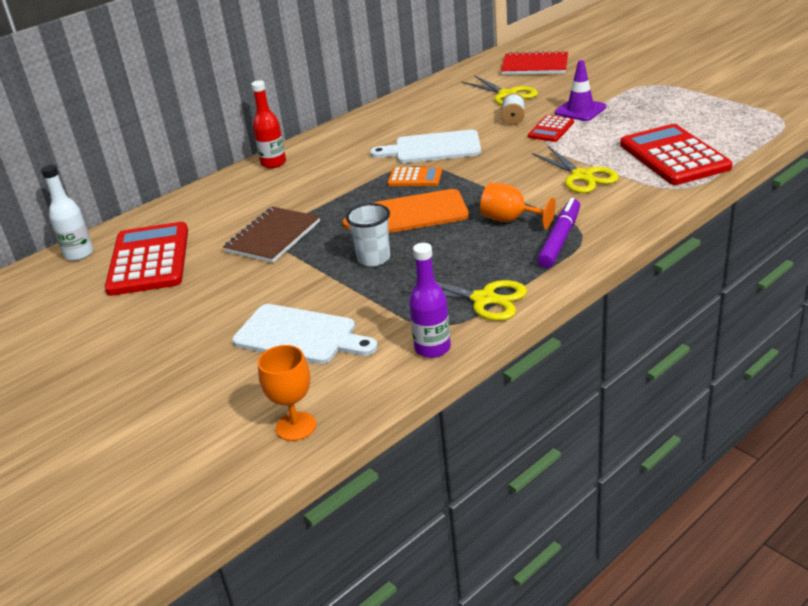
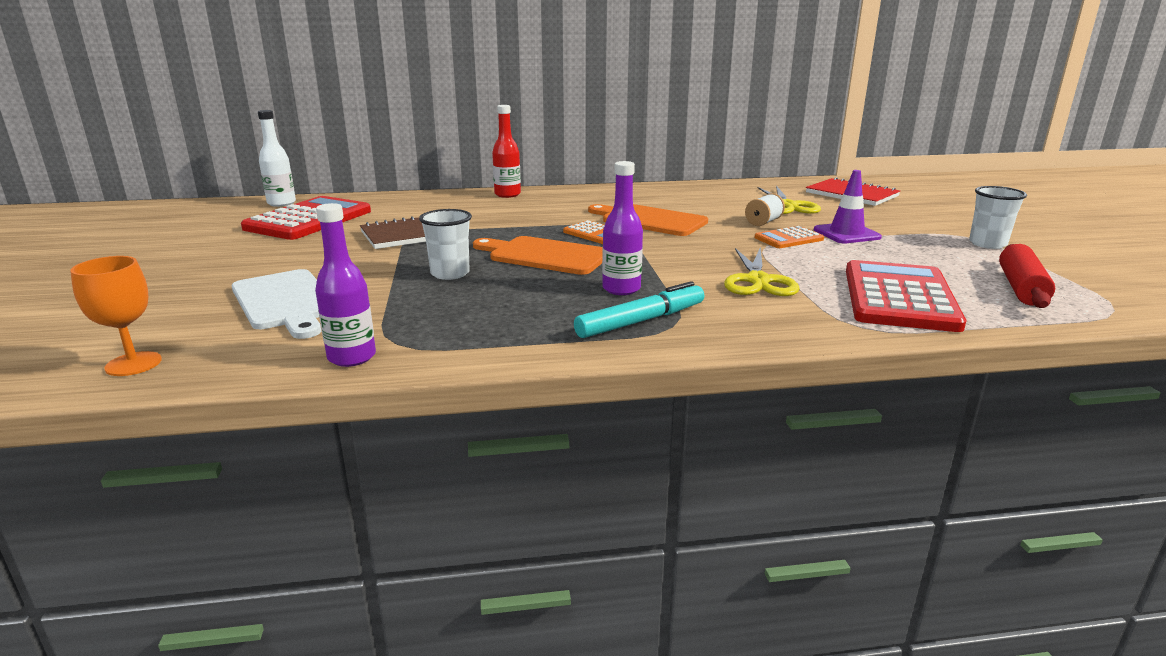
camera: 30 degrees right, 10 degrees down
white cutting board [370,130,481,163] -> orange cutting board [588,204,708,236]
yellow scissors [401,276,527,321] -> none
orange goblet [480,183,556,229] -> purple bottle [602,161,643,295]
red calculator [528,115,574,142] -> orange calculator [754,226,824,248]
purple marker [537,198,580,268] -> turquoise marker [574,281,704,338]
none -> white cup [969,186,1027,249]
none -> red rolling pin [999,244,1055,308]

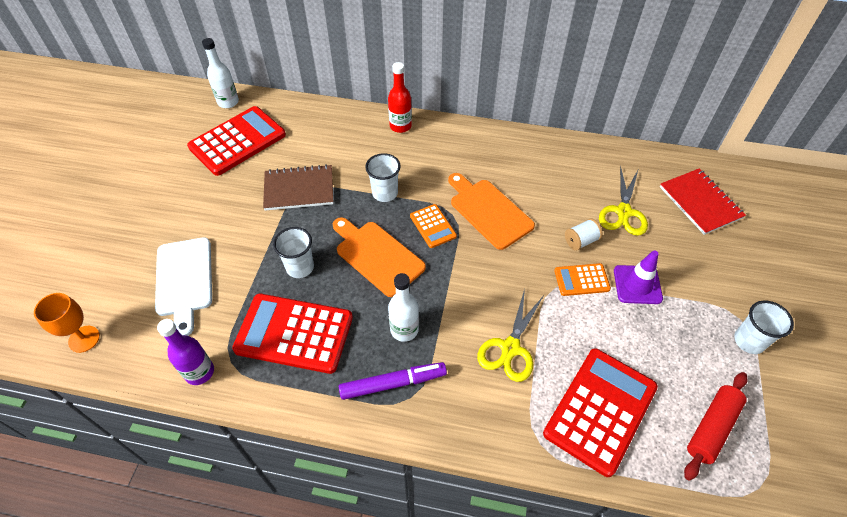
camera: 20 degrees right, 30 degrees up
turquoise marker [574,281,704,338] -> purple marker [339,362,447,400]
purple bottle [602,161,643,295] -> white bottle [388,273,419,342]
none -> red calculator [232,294,353,374]
none -> white cup [365,153,401,202]

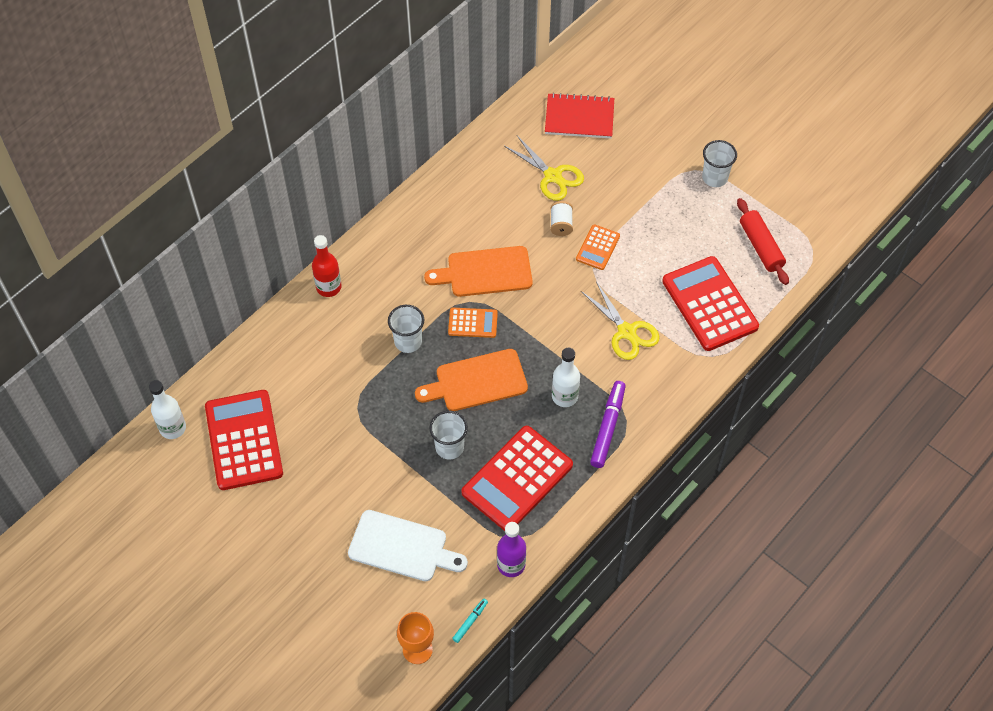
camera: 60 degrees left, 5 degrees up
brown notebook [263,164,333,211] -> none
purple traffic cone [614,250,663,304] -> none
none -> turquoise marker [452,598,488,643]

